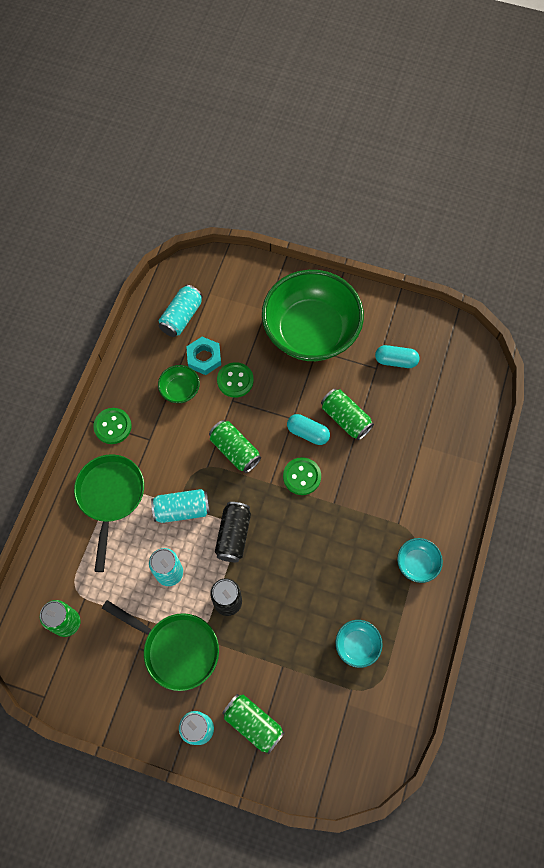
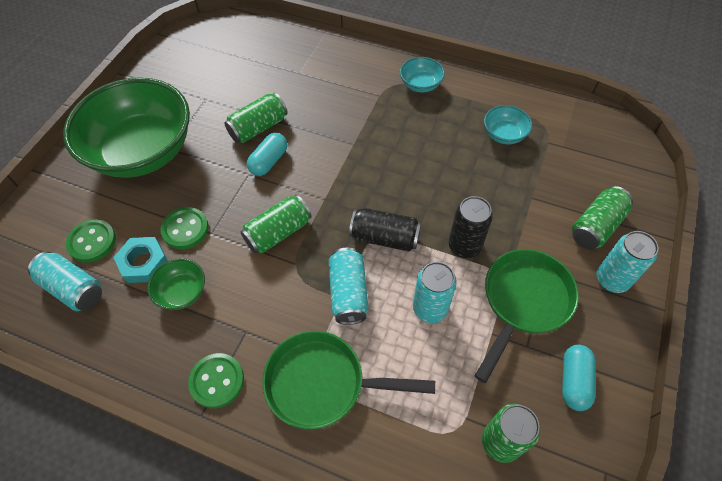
camera: 85 degrees left, 10 degrees down
green button [283,457,321,495] -> green button moved to [66,219,116,262]
turquoise capsule [375,345,419,368] -> turquoise capsule moved to [562,345,595,411]

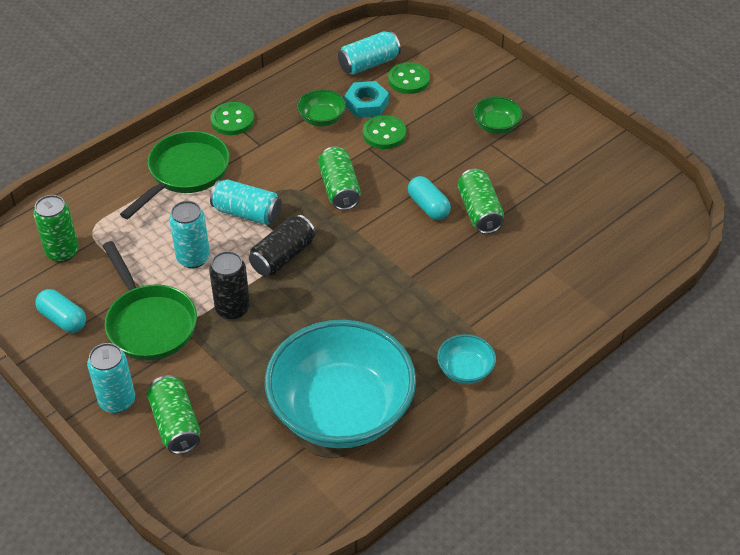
camera: 115 degrees right, 10 degrees down
green bowl [63,78,190,178] -> green bowl [473,96,523,134], size x0.41
turquoise bowl [484,105,532,144] -> turquoise bowl [265,320,416,448], size x2.45

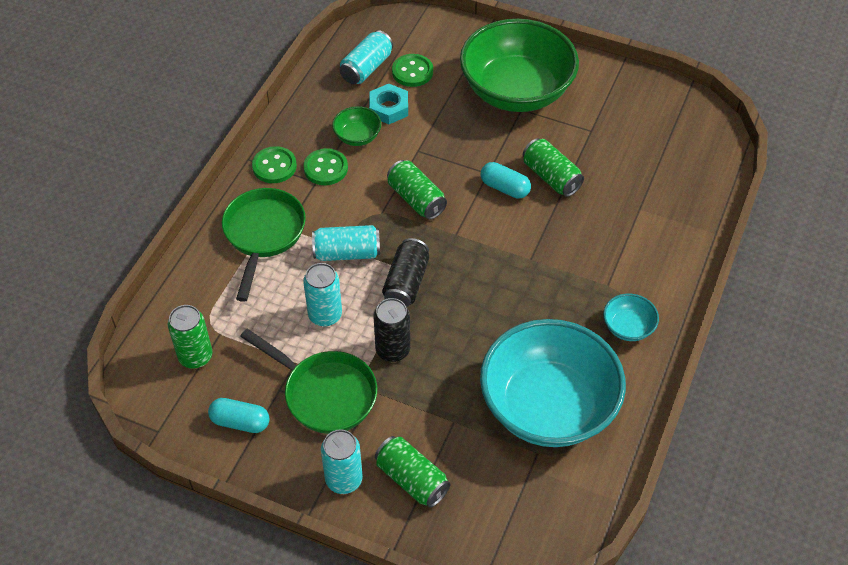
camera: 25 degrees left, 5 degrees up
green button [363,115,406,149] -> green button moved to [303,148,348,185]
green bowl [473,96,523,134] -> green bowl [460,19,579,112], size x2.45

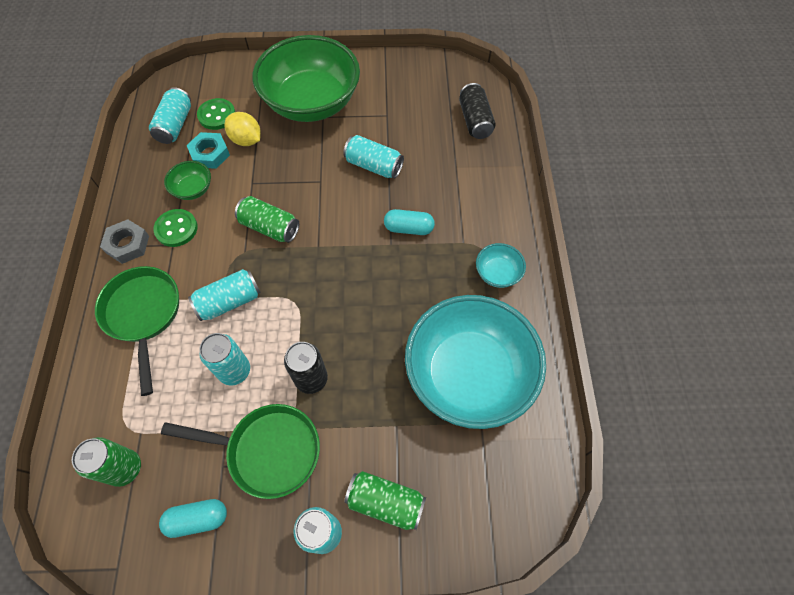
camera: 25 degrees left, 10 degrees up
green button [252,146,297,183] -> grey nut [100,219,149,264]
black can [382,238,429,307] -> black can moved to [459,83,496,139]
turquoise capsule [481,162,531,198] -> turquoise capsule moved to [384,209,435,235]
green can [523,138,584,197] -> turquoise can [343,135,404,178]
none -> yellow lemon [224,112,261,146]

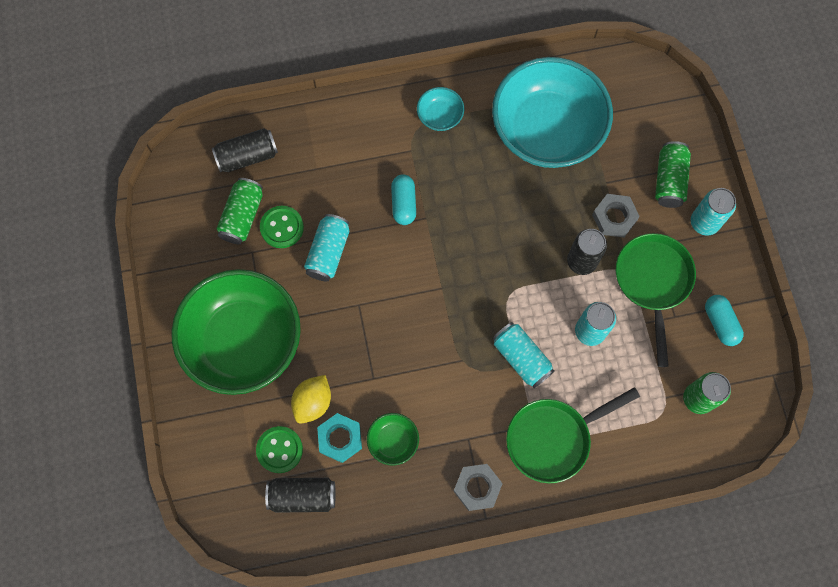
camera: 100 degrees left, 10 degrees up
turquoise can [149,87,191,144] -> black can [265,478,336,513]
green button [154,209,198,247] -> green button moved to [260,206,304,248]
green can [235,196,299,243] -> green can moved to [216,178,263,244]
none -> grey nut [592,194,640,238]

